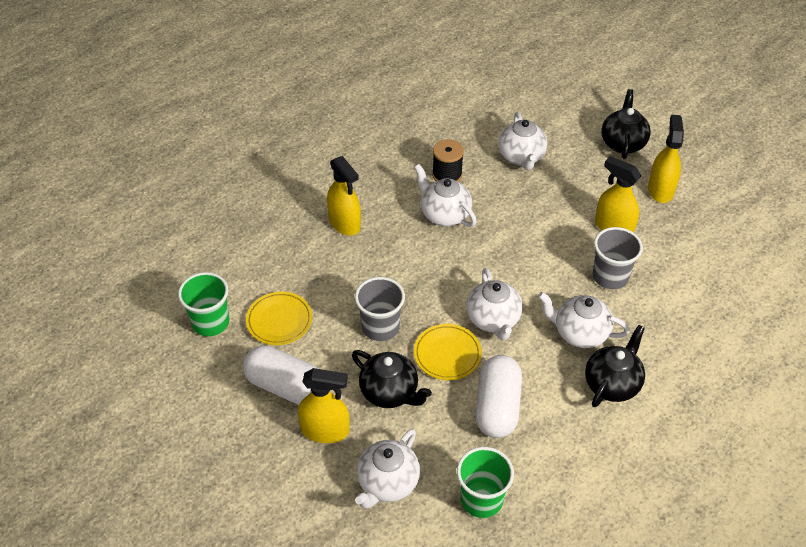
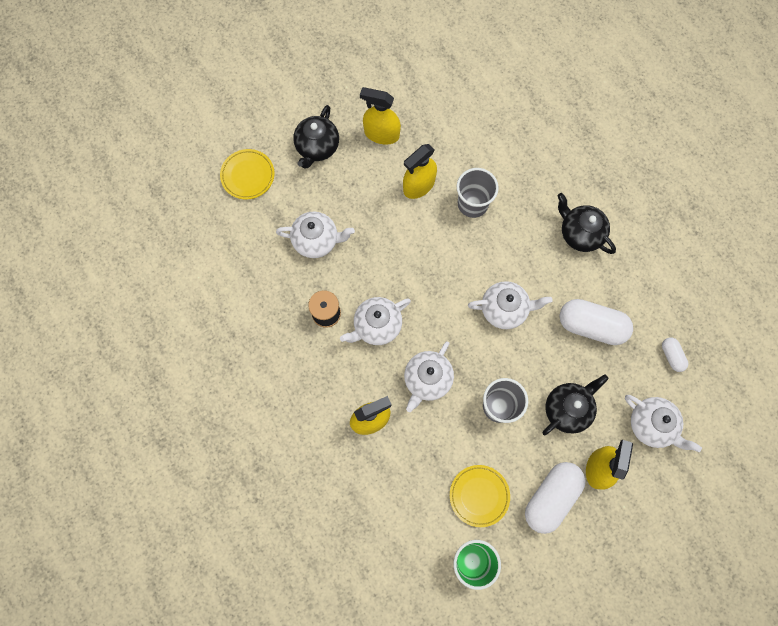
camera: 80 degrees left, 25 degrees up
yellow plate [414,324,482,380] -> yellow plate moved to [220,149,275,200]
green cup [457,447,514,518] -> white capsule [662,337,688,372]
white teapot [538,292,630,348] -> white teapot moved to [404,341,454,412]
black teapot [601,89,651,159] -> black teapot turned 90 degrees counterclockwise [293,105,339,169]

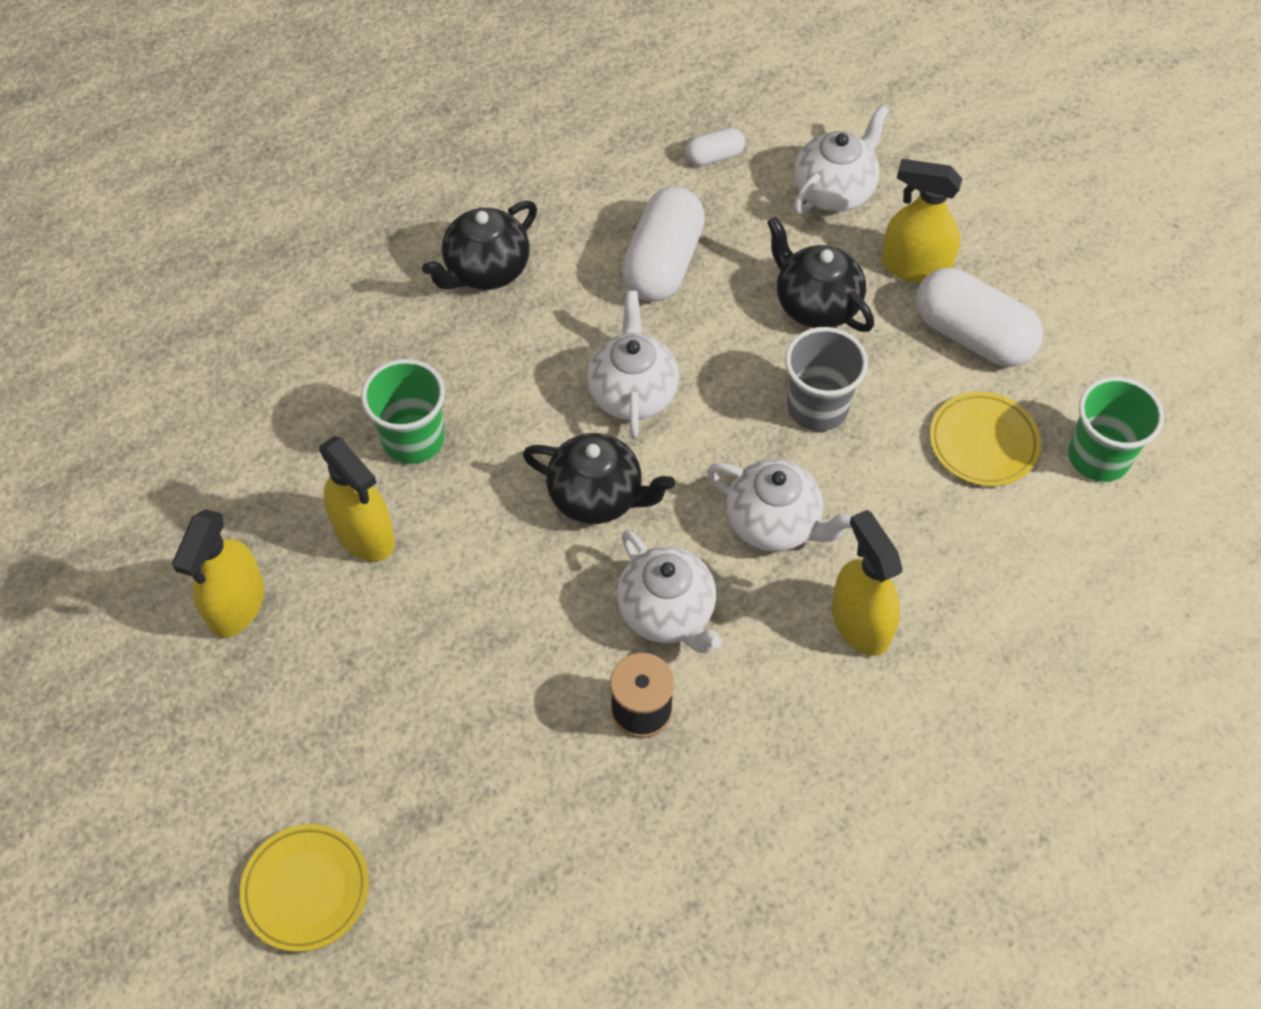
camera: 90 degrees left, 15 degrees down
white teapot [276,212,355,258] -> none
black teapot [293,105,339,169] -> black teapot moved to [523,433,675,524]
grey cup [457,168,499,218] -> green cup [361,359,445,464]

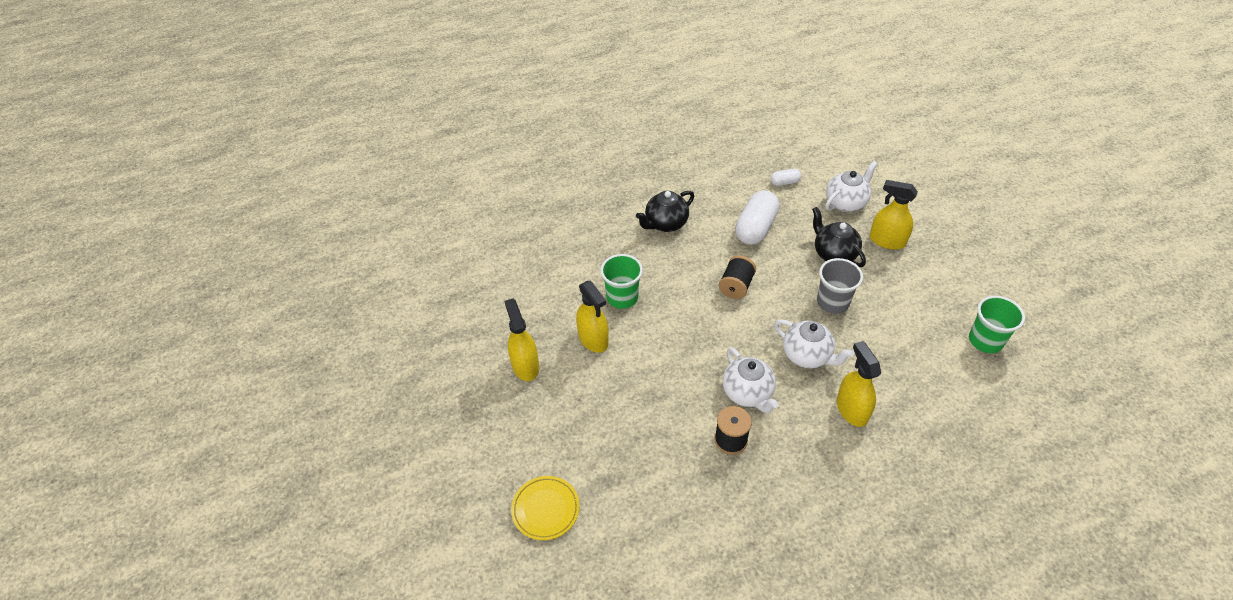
camera: 10 degrees right, 10 degrees down
yellow spray bottle [172,509,264,638] -> yellow spray bottle turned 135 degrees clockwise [504,298,539,381]
black teapot [523,433,675,524] -> none
white teapot [587,291,679,439] -> black spool [719,255,756,299]
white capsule [916,268,1043,367] -> none
yellow plate [930,391,1041,486] -> none

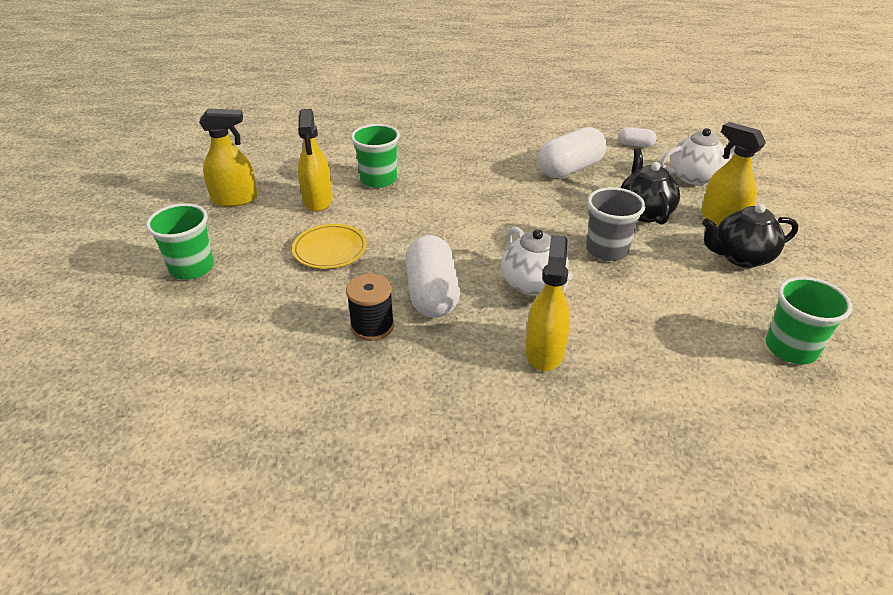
camera: 25 degrees right, 10 degrees down
yellow spray bottle [504,298,539,381] -> yellow spray bottle turned 75 degrees clockwise [199,109,258,207]
yellow plate [511,476,580,540] -> yellow plate moved to [292,224,367,269]
black teapot [636,191,694,232] -> black teapot moved to [702,204,798,268]
black spool [719,255,756,299] -> none
white teapot [723,347,779,413] -> white capsule [406,235,460,318]
none -> green cup [146,203,214,280]

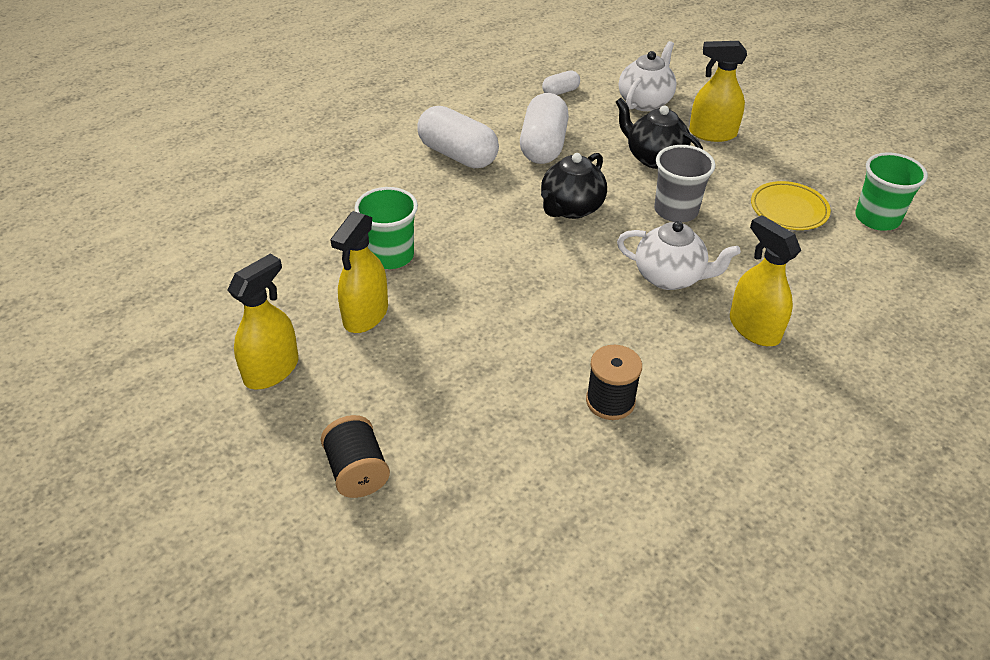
camera: 45 degrees left, 5 degrees up
green cup [146,203,214,280] -> black spool [321,415,390,498]
yellow plate [292,224,367,269] -> yellow plate moved to [751,181,831,230]
yellow spray bottle [298,109,333,212] -> yellow spray bottle turned 75 degrees clockwise [330,211,388,333]
white capsule [406,235,460,318] -> white capsule moved to [417,106,499,168]
black teapot [702,204,798,268] -> black teapot moved to [541,153,607,219]

